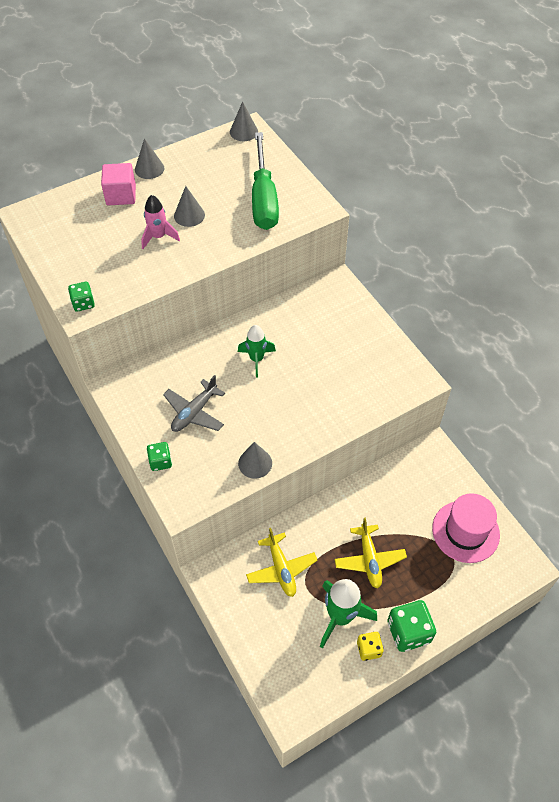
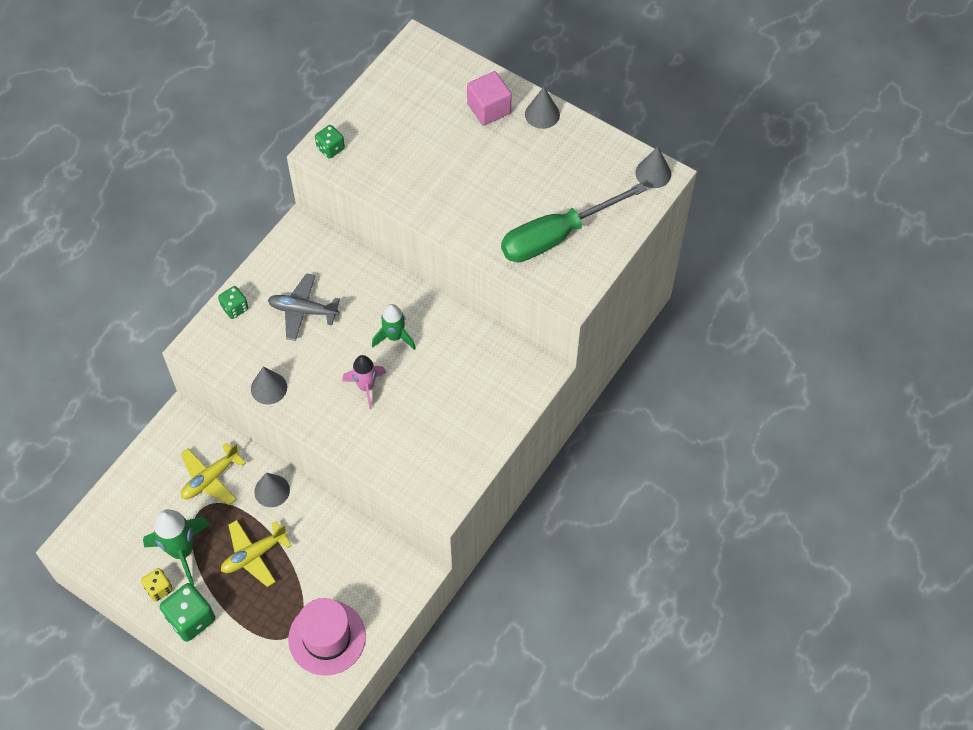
camera: 65 degrees right, 5 degrees up
pink rocket [141,195,180,249] -> pink rocket moved to [342,355,386,409]
grey cone [174,186,205,227] -> grey cone moved to [254,473,290,507]

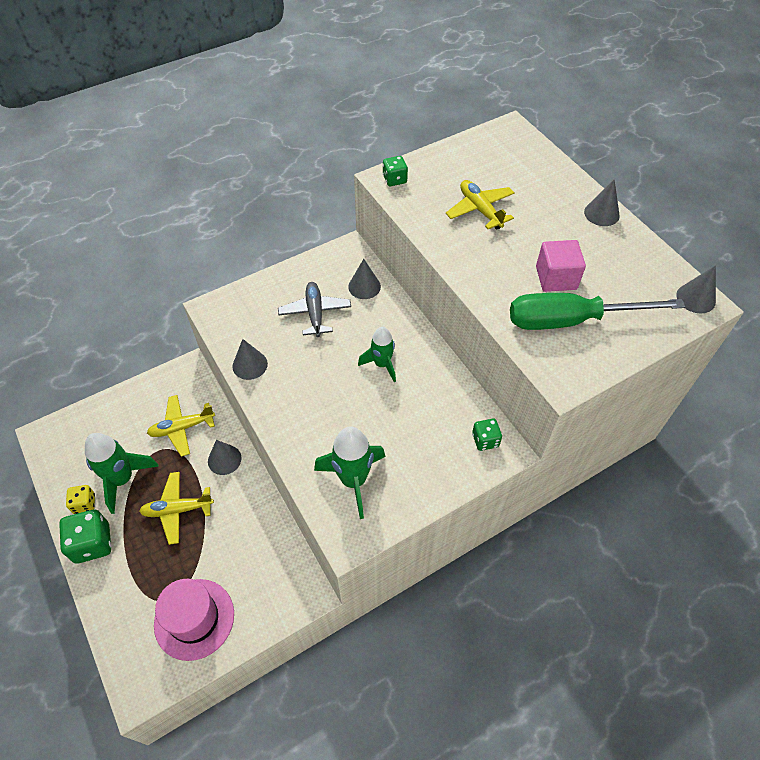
camera: 25 degrees right, 5 degrees down
green dice [218,286,249,319] -> green dice moved to [472,419,502,451]
grey plane [268,273,340,341] -> grey plane turned 45 degrees clockwise [278,282,351,337]
pink rocket [342,355,386,409] -> none
pink cube [467,71,512,126] -> pink cube moved to [536,240,586,292]
none -> green rocket [314,426,385,519]
none -> grey cone [348,259,381,299]
none -> yellow plane [446,180,515,230]

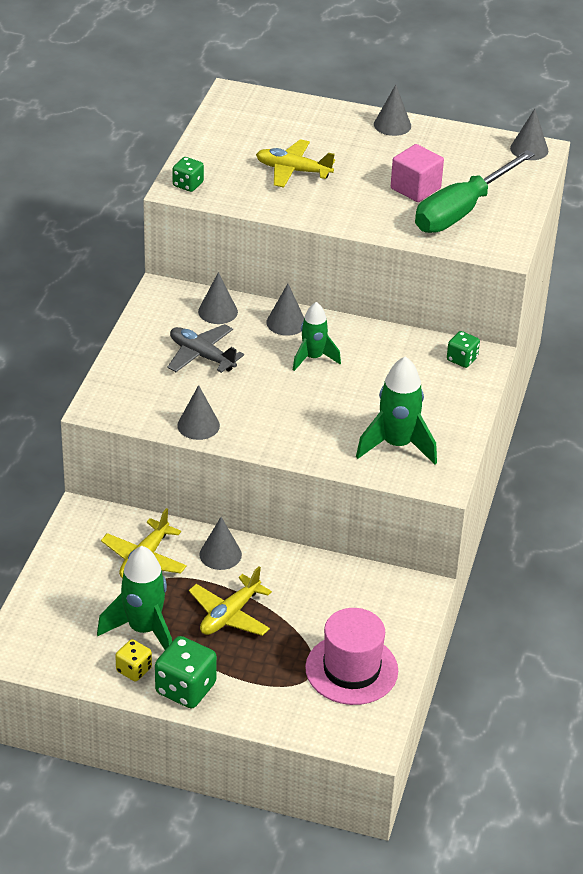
camera: 45 degrees left, 15 degrees down
none -> grey cone [266,284,304,336]

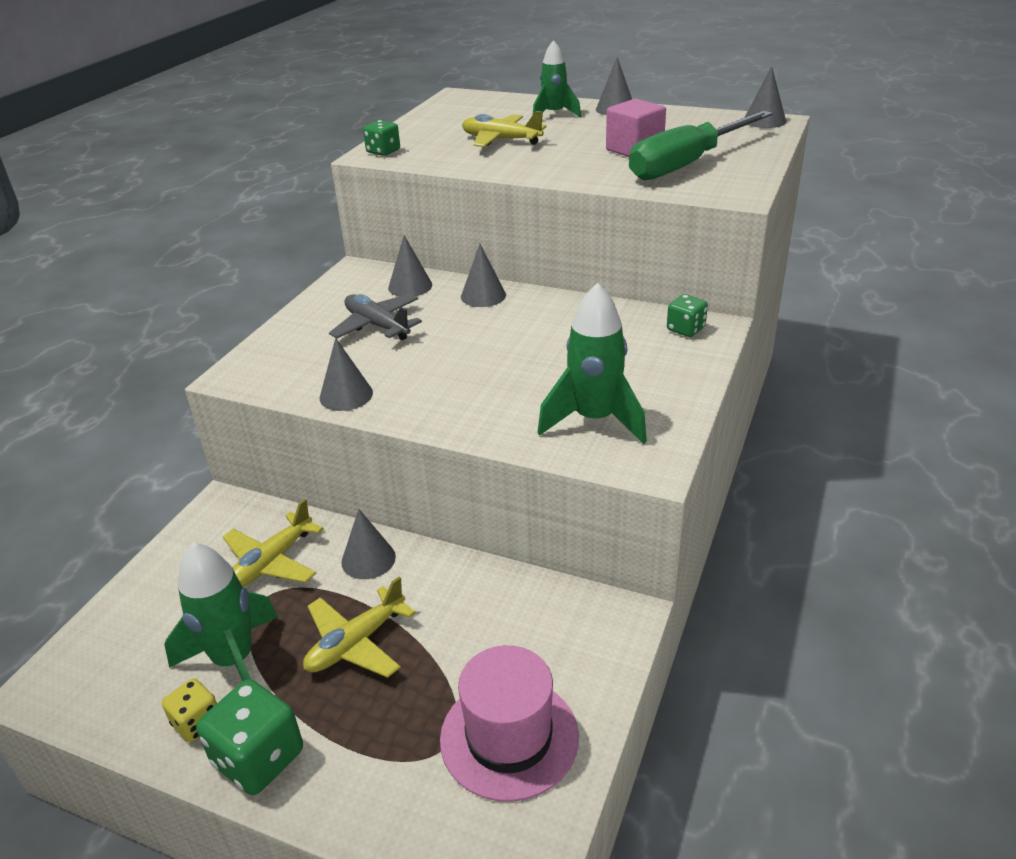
camera: 10 degrees right, 5 degrees down
green rocket [293,302,341,371] -> green rocket moved to [533,40,581,117]

